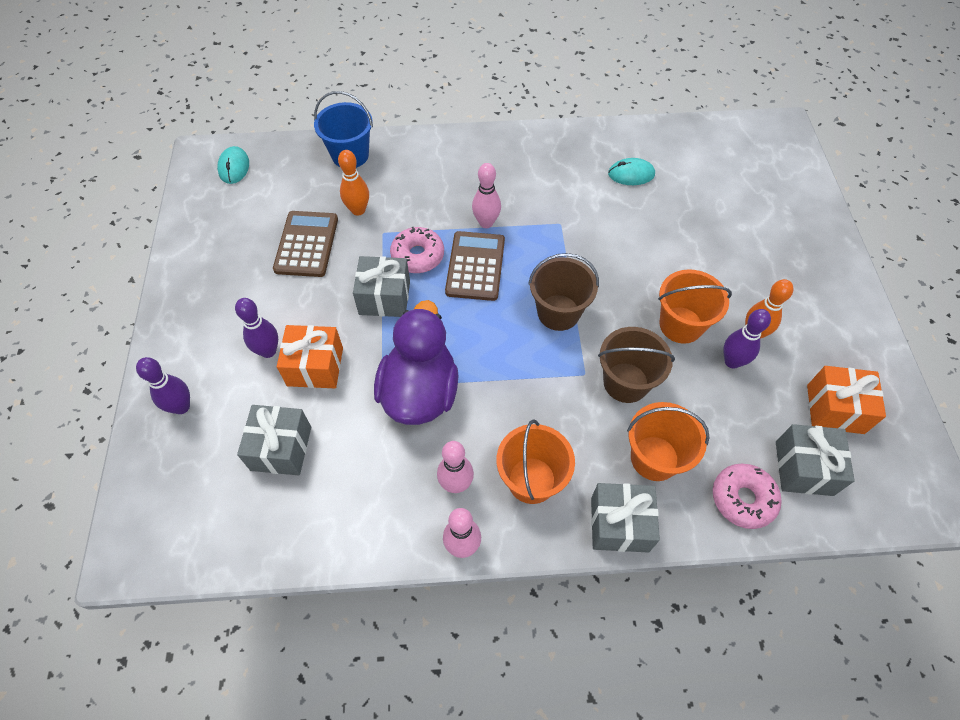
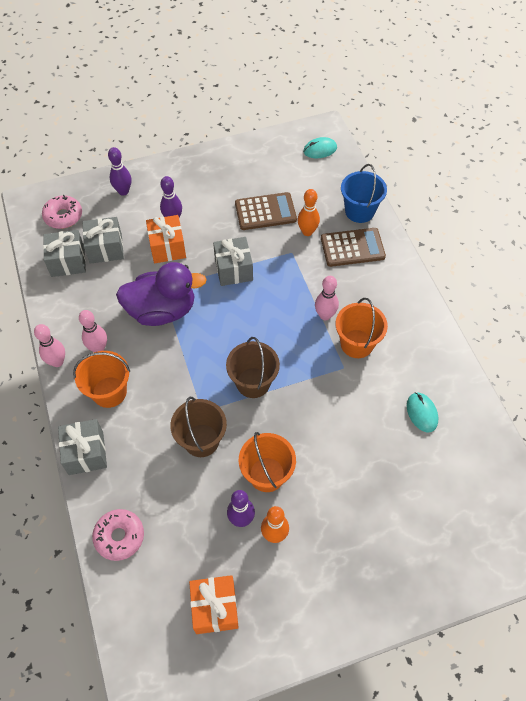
camera: 75 degrees right, 0 degrees up
pink donut [390,227,444,273] -> pink donut moved to [42,195,82,229]
brown calculator [445,231,505,301] -> brown calculator moved to [321,228,386,267]
orange bucket [627,402,710,481] -> orange bucket moved to [335,298,388,358]
grey gift [776,424,855,496] -> grey gift moved to [43,230,86,277]

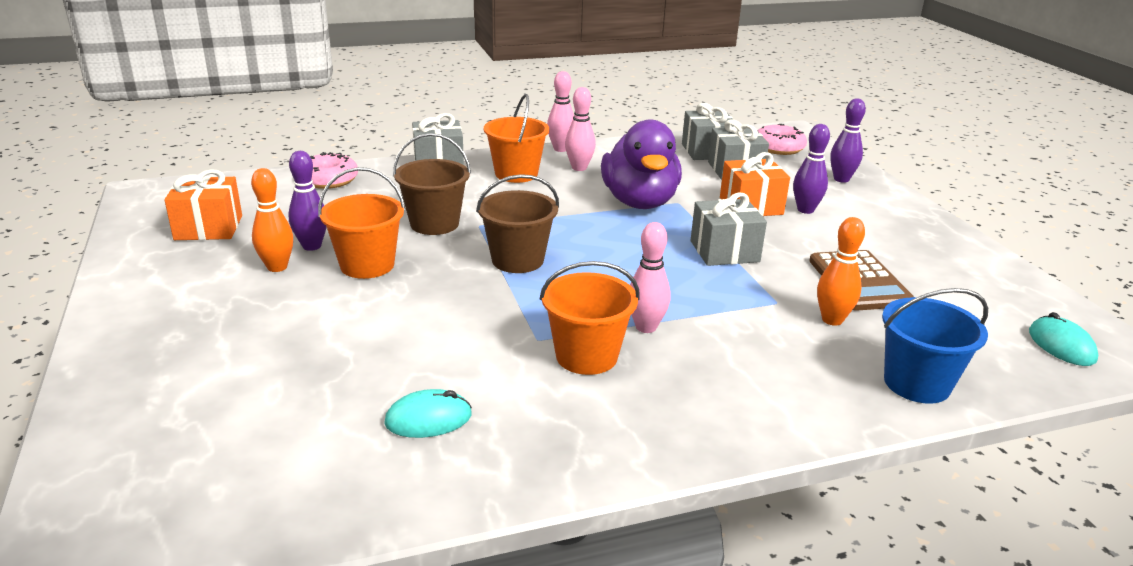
camera: 90 degrees right, 30 degrees down
brown calculator [321,228,386,267] -> none

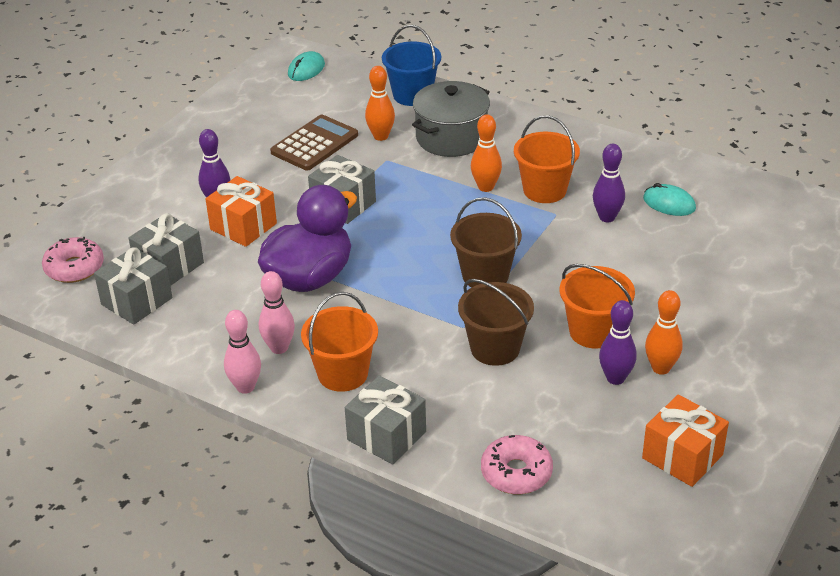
camera: 130 degrees left, 10 degrees up
pink bowling pin [630,222,671,333] -> orange bowling pin [471,114,502,192]
purple bowling pin [830,98,866,183] -> purple bowling pin moved to [593,144,625,223]
none -> grey pot [412,81,490,157]

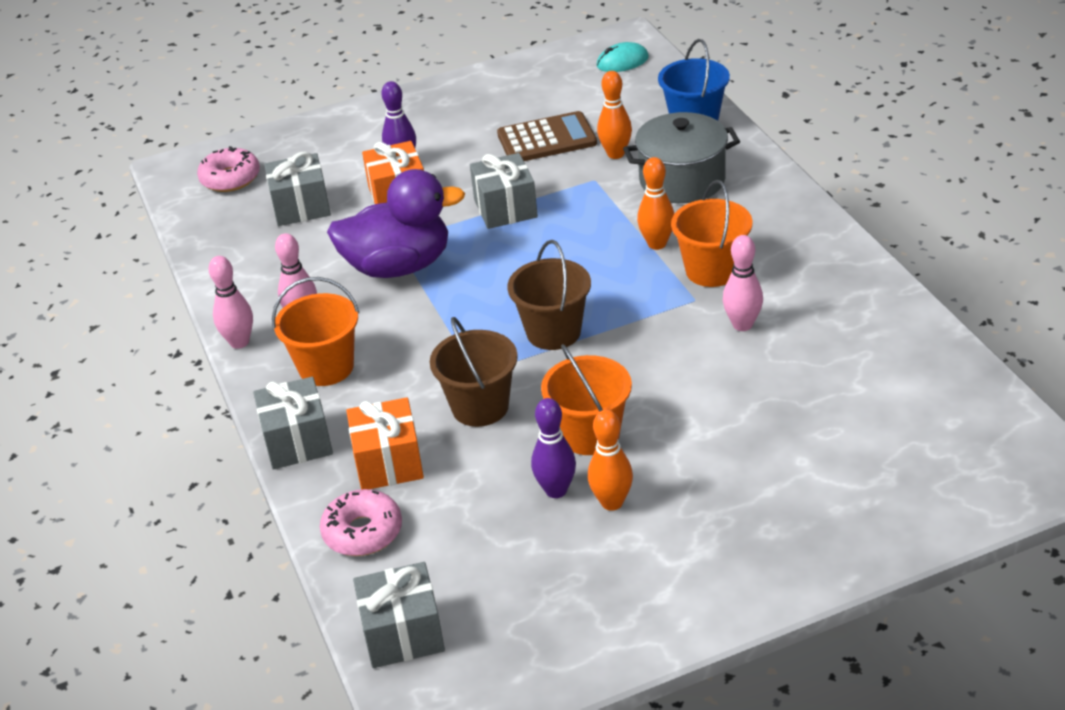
camera: 40 degrees right, 0 degrees up
grey gift [94,247,173,325] -> grey gift moved to [353,562,445,668]
purple bowling pin [593,144,625,223] -> pink bowling pin [723,235,763,331]
orange gift [642,394,729,487] -> orange gift moved to [346,397,424,490]
turquoise mouse [643,183,696,216] -> none

